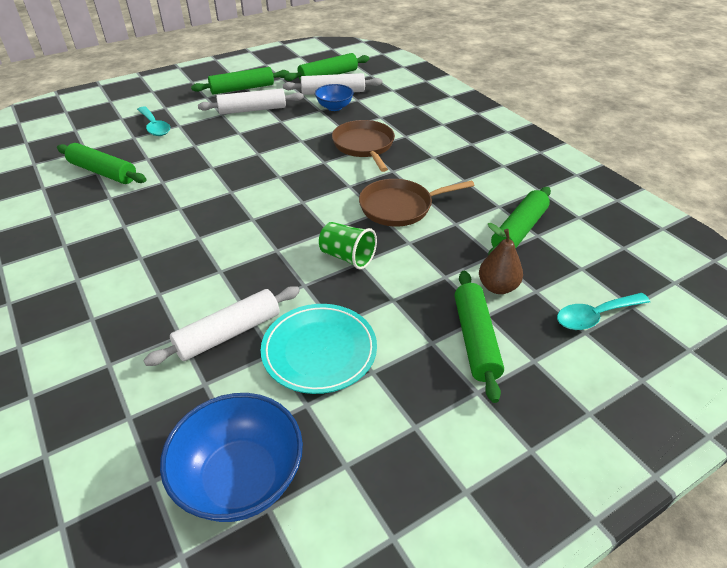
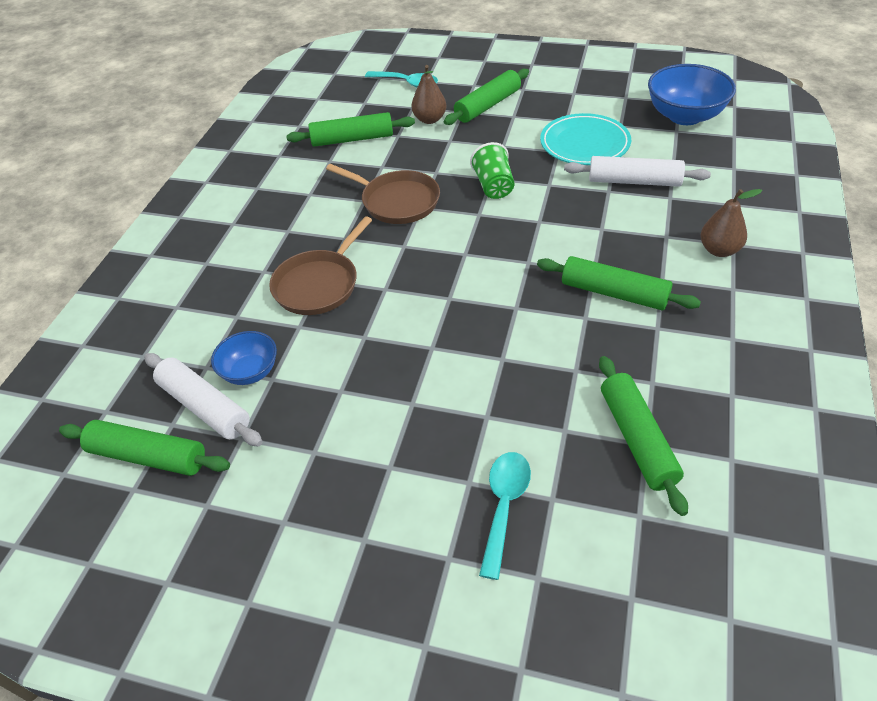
camera: 130 degrees left, 5 degrees up
green rolling pin [191,67,289,95] -> green rolling pin moved to [537,256,701,310]
white rolling pin [198,88,304,114] -> none
none -> brown pear [701,189,762,257]

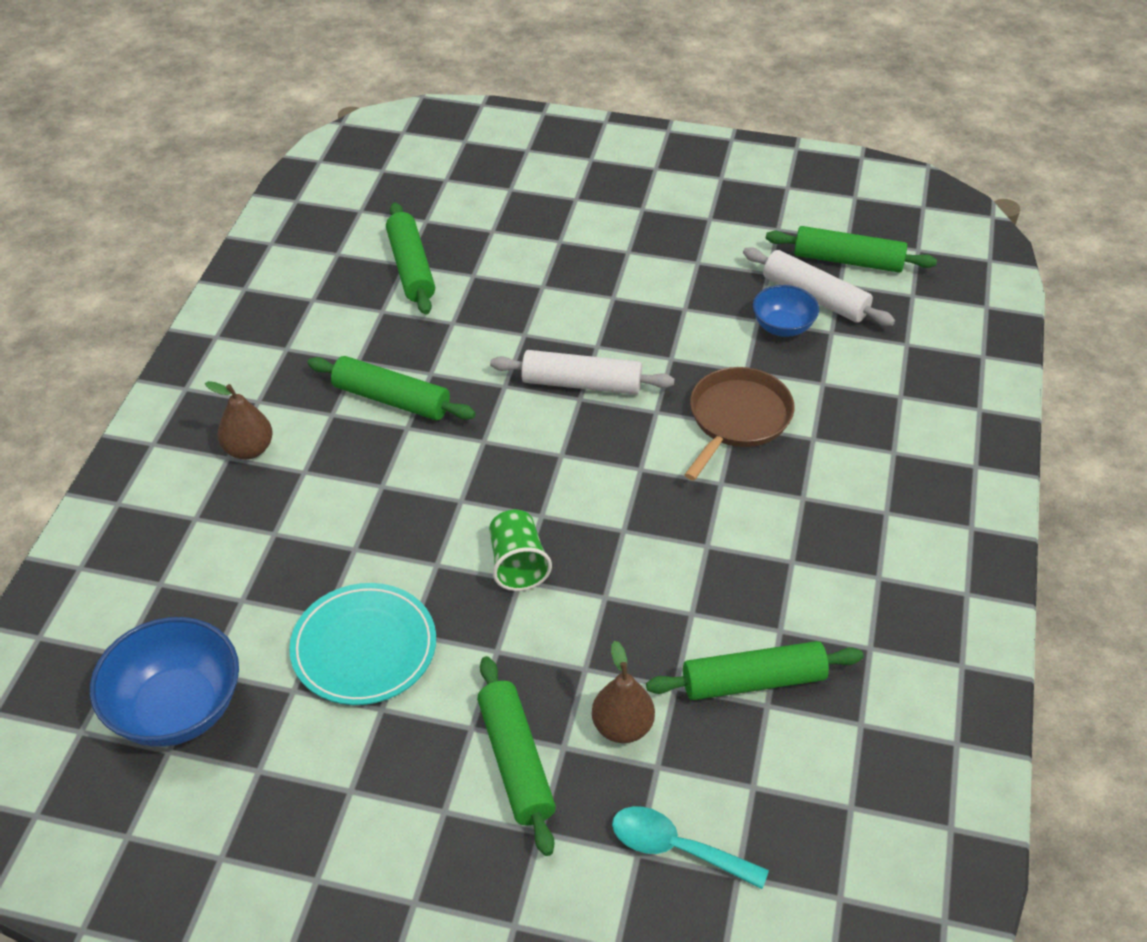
camera: 175 degrees right, 0 degrees up
brown pan [326,164,440,224] -> none
green rolling pin [444,69,529,125] -> green rolling pin turned 60 degrees counterclockwise [477,656,556,856]
turquoise spoon [479,452,531,580] -> none
white rolling pin [564,156,711,187] -> white rolling pin moved to [490,350,674,395]

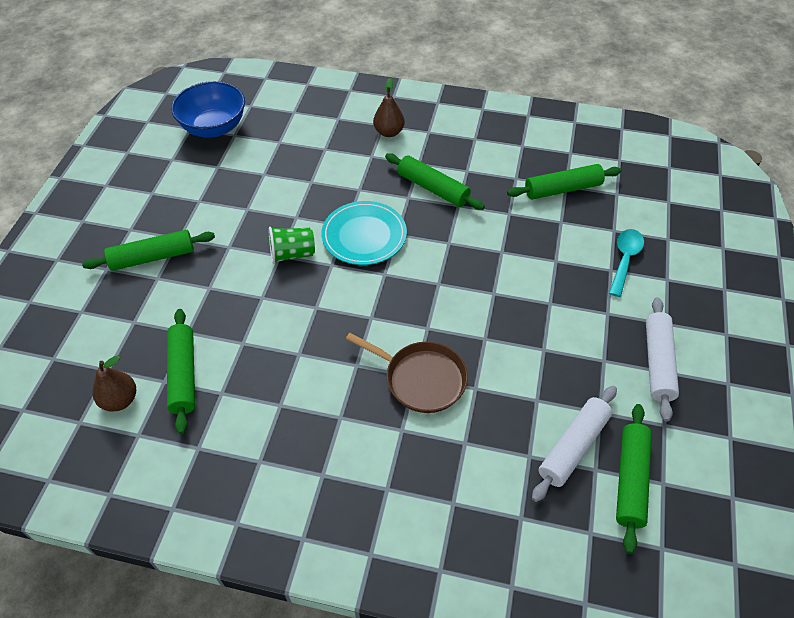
camera: 90 degrees right, 5 degrees up
turquoise plate [289,583,436,705] -> turquoise plate moved to [321,201,407,265]
green rolling pin [308,356,476,420] -> green rolling pin turned 75 degrees counterclockwise [385,153,485,210]
white rolling pin [490,350,674,395] -> white rolling pin moved to [646,297,679,422]
brown pear [592,641,655,743] -> brown pear moved to [92,355,136,412]
turquoise spoon [612,806,769,889] -> turquoise spoon moved to [609,229,644,297]
blue bowl [753,285,819,337] -> none

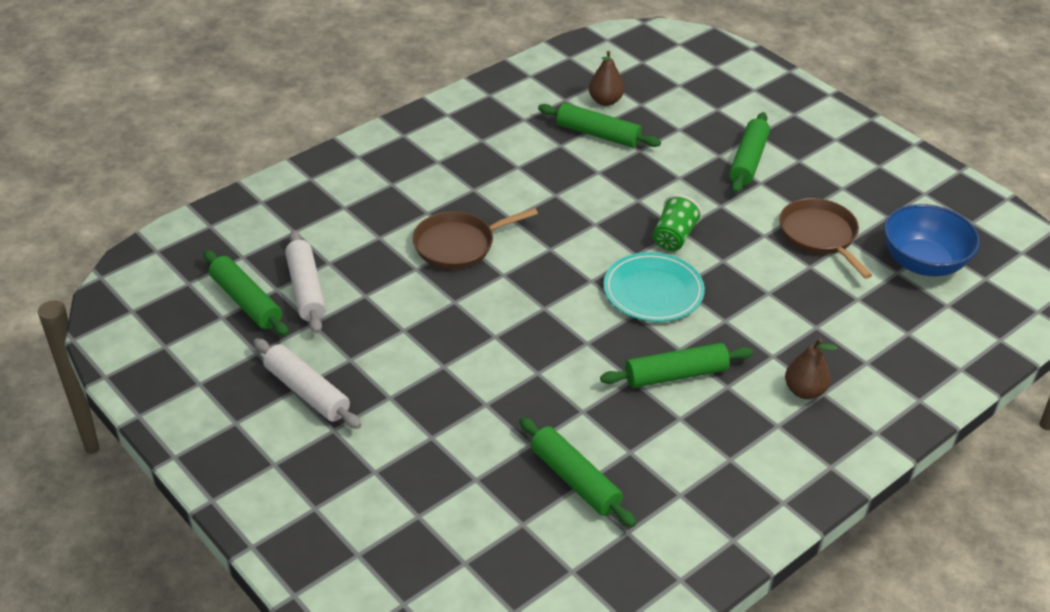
camera: 125 degrees right, 10 degrees down
green rolling pin [507,164,621,200] -> green rolling pin turned 60 degrees counterclockwise [519,417,636,527]
turquoise spoon [609,229,644,297] -> none
none -> brown pan [779,198,872,279]

